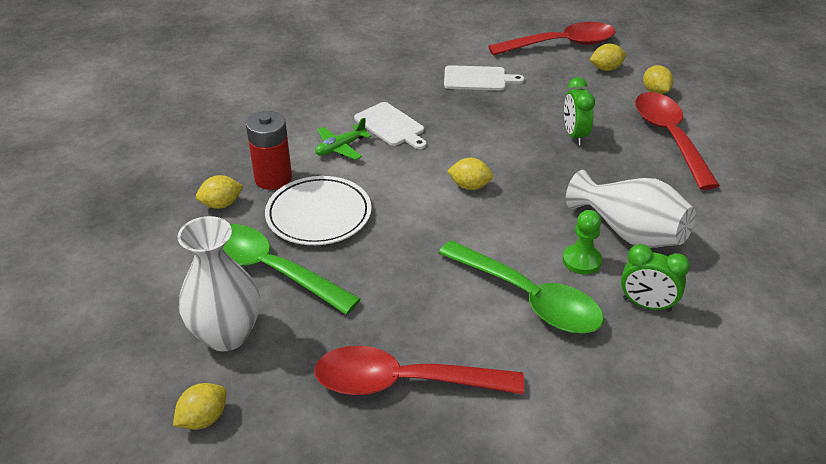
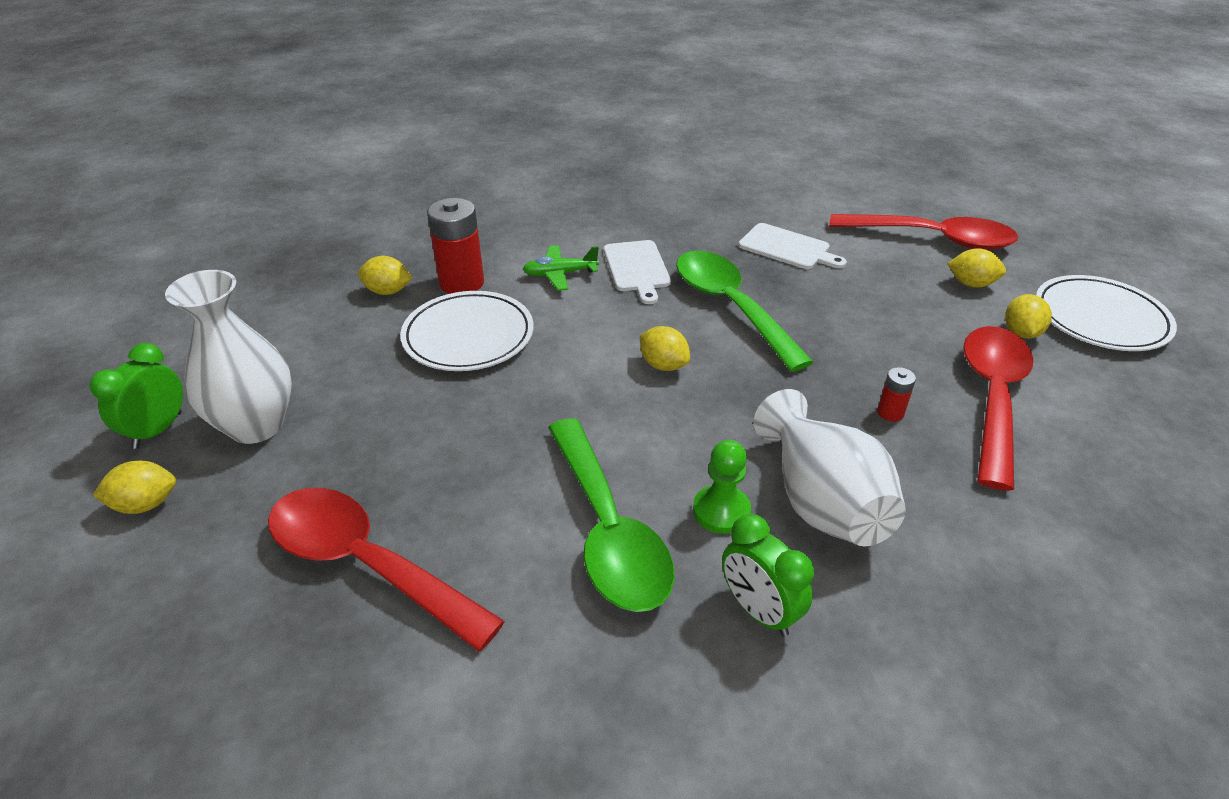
camera: 30 degrees right, 0 degrees up
green spoon [222,224,361,315] -> green spoon moved to [676,251,814,372]
green clock [564,77,595,145] -> green clock moved to [89,343,183,449]
none -> red battery [877,367,916,421]
none -> white plate [1036,275,1177,351]

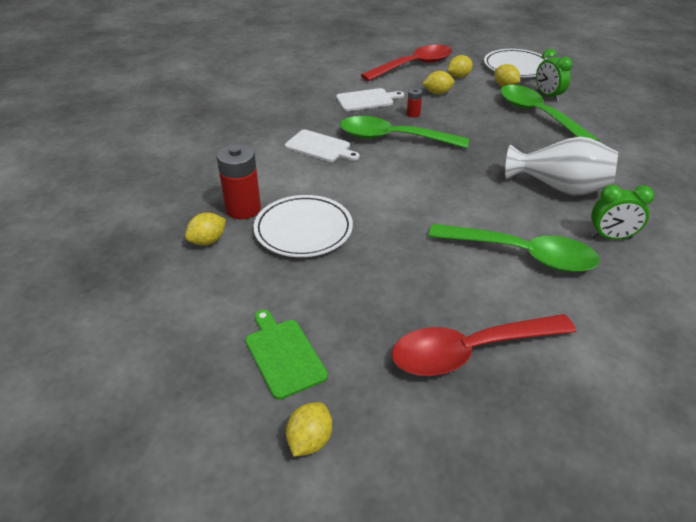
camera: 50 degrees left, 0 degrees up
green clock [89,343,183,449] -> green clock moved to [536,49,572,102]
white vase [165,270,292,444] -> green cutting board [245,310,328,400]
green plane [523,245,599,291] -> none
yellow lemon [640,326,690,371] -> yellow lemon moved to [422,71,455,94]
green pawn [693,440,751,534] -> none
red battery [877,367,916,421] -> red battery moved to [407,88,422,118]
red spoon [963,326,1034,491] -> green spoon [500,85,599,141]

